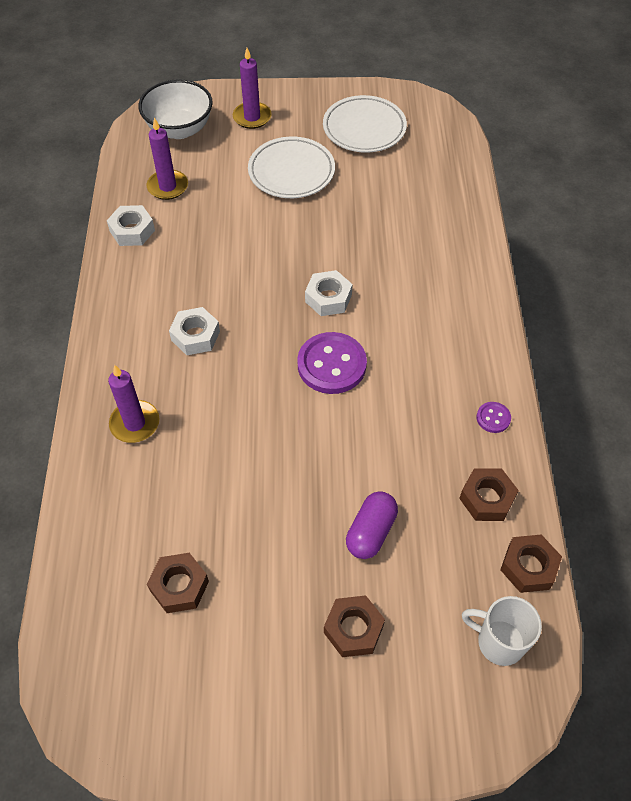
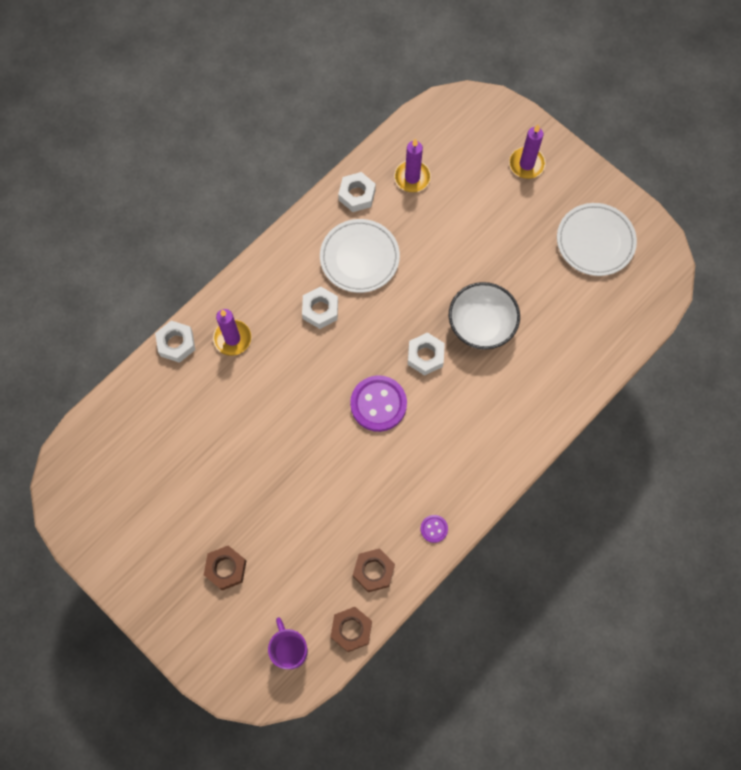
camera: 45 degrees right, 15 degrees up
white bowl [138,79,213,139] -> white bowl moved to [449,282,520,349]
brown nut [147,553,209,613] -> none
white plate [248,137,335,198] -> white plate moved to [320,219,400,293]
purple capsule [346,491,398,559] -> none
white mug [462,596,542,666] -> purple mug [268,617,308,669]
none -> white nut [155,321,195,363]

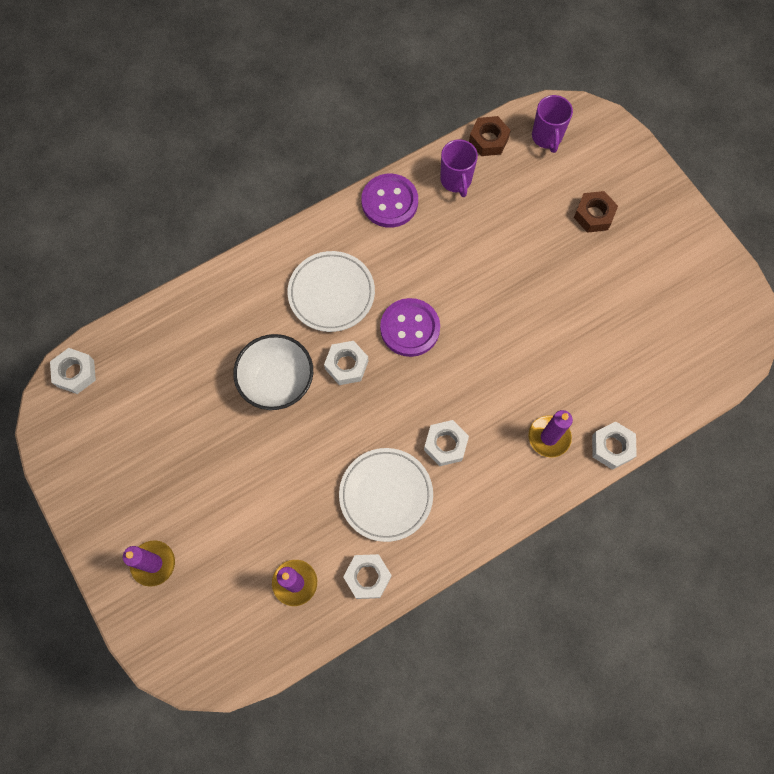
camera: 165 degrees left, 0 degrees up
brown nut [353,548,395,592] -> purple mug [440,139,478,197]
purple button [420,515,448,543] -> purple button [361,174,418,228], size x2.12
white plate [557,203,637,276] -> white plate moved to [288,251,375,332]
none -> white nut [50,348,96,394]

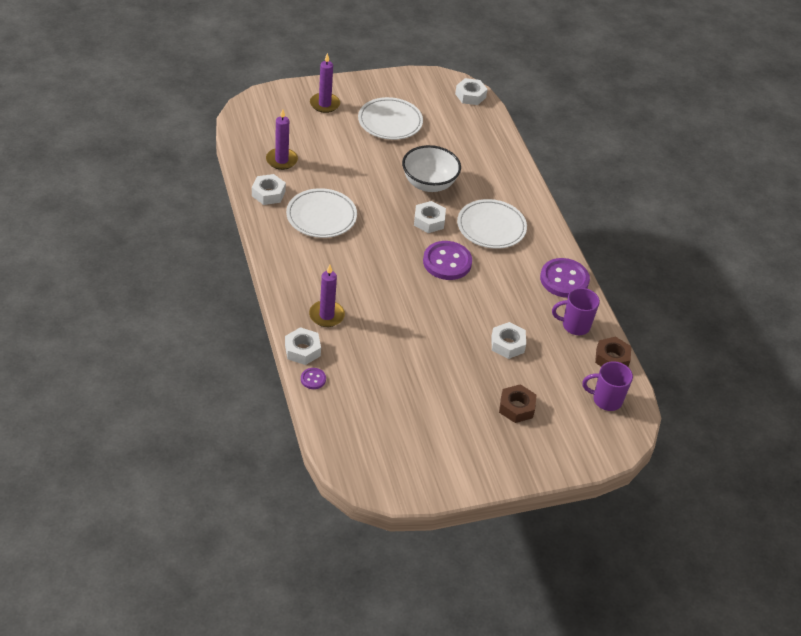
camera: 100 degrees right, 25 degrees down
white nut [424,420,469,466] -> white nut moved to [491,322,526,359]
none -> purple button [301,368,326,389]
none -> white plate [358,97,423,140]

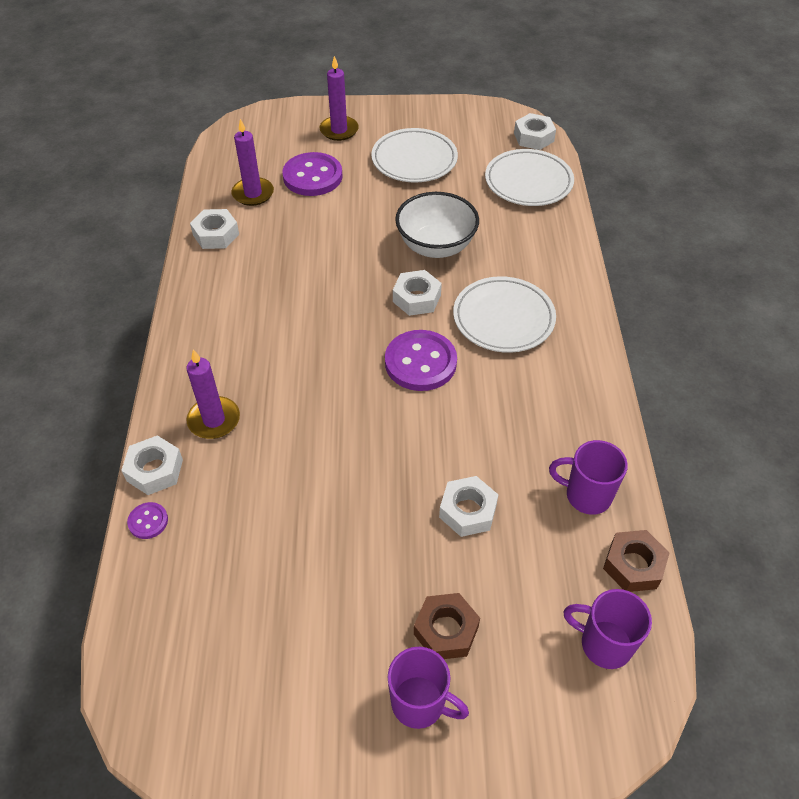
camera: 20 degrees right, 5 degrees up
white plate [286,188,357,238] -> white plate moved to [485,149,574,206]
purple button [540,258,590,298] -> purple button moved to [282,152,343,196]
none -> purple mug [388,647,469,729]

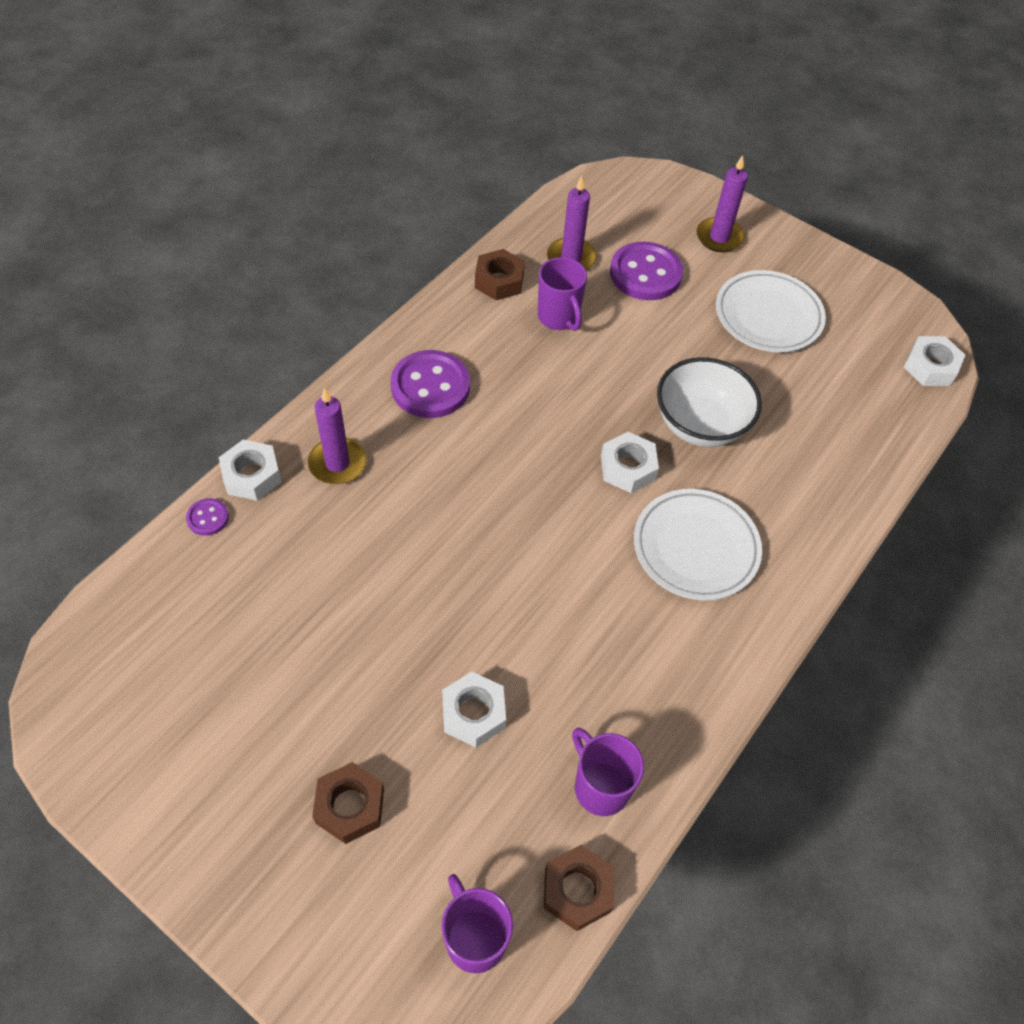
camera: 35 degrees right, 5 degrees up
white nut [190,209,239,249] -> brown nut [475,249,525,300]
purple button [385,330,457,391] -> purple button moved to [391,350,470,418]
purple mug [388,647,469,729] -> purple mug moved to [538,257,587,331]
white plate [485,149,574,206] -> none

